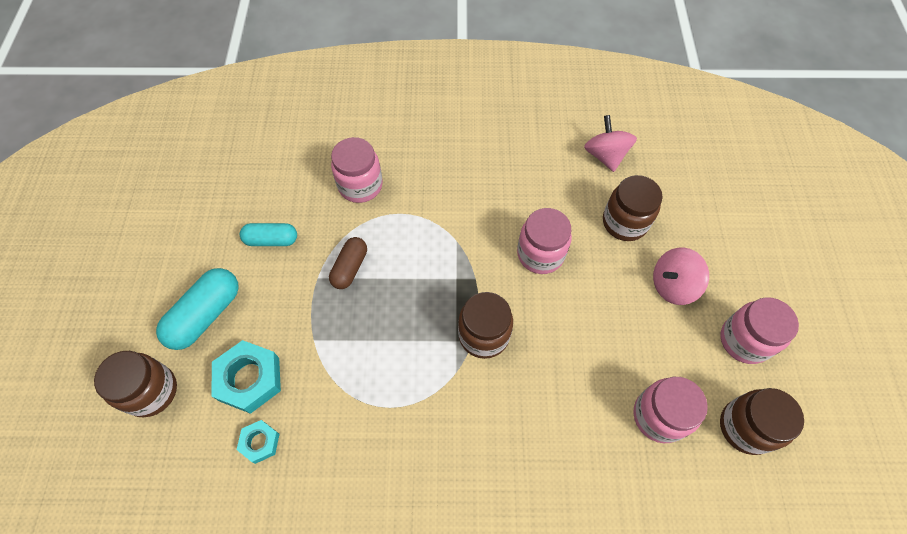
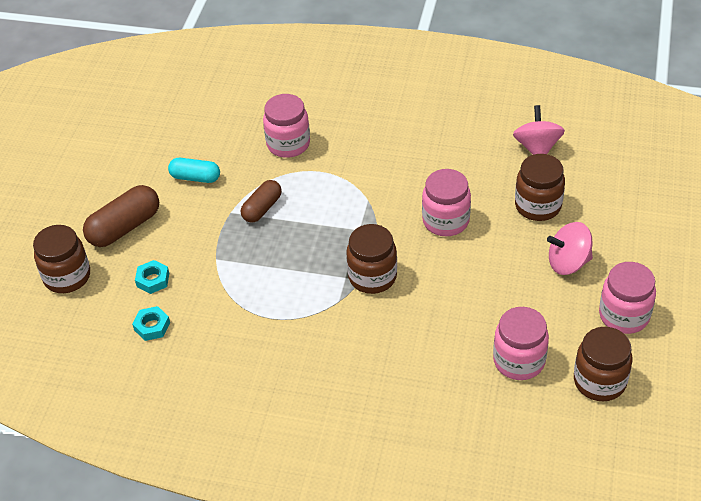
camera: 15 degrees right, 15 degrees down
turquoise capsule [156,268,239,350] -> brown capsule [83,185,159,247]
turquoise nut [212,340,281,414] -> turquoise nut [135,260,169,294], size x0.56

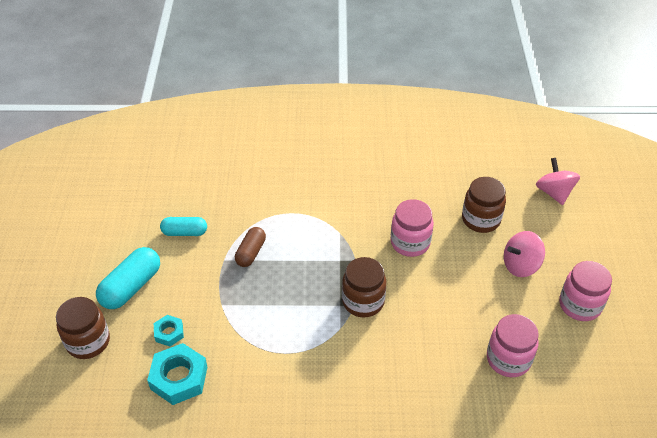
camera: 15 degrees left, 0 degrees up
brown capsule [83,185,159,247] -> turquoise capsule [96,247,160,309]
turquoise nut [132,306,170,341] -> turquoise nut [147,343,207,405], size x1.79
pink jar [263,94,310,158] -> none
pink spinning top [513,105,565,155] -> pink spinning top moved to [536,158,580,205]
brown jar [574,327,632,401] -> none

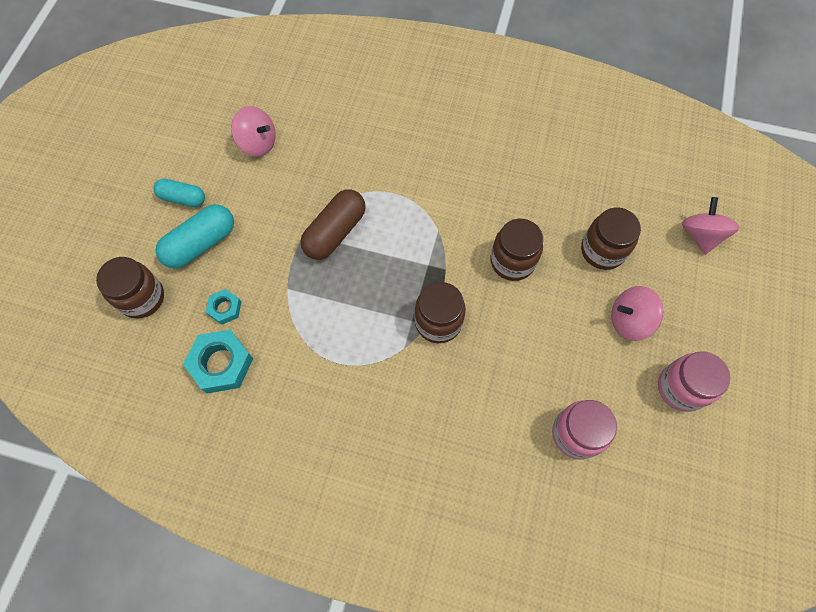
camera: 15 degrees right, 20 degrees up
turquoise capsule [160,217,207,236] -> turquoise capsule moved to [153,179,205,207]
brown capsule [235,227,266,267] -> brown capsule [300,190,366,260], size x1.55
pink jar [391,199,434,257] -> brown jar [490,219,543,281]
none -> pink spinning top [231,106,276,157]

